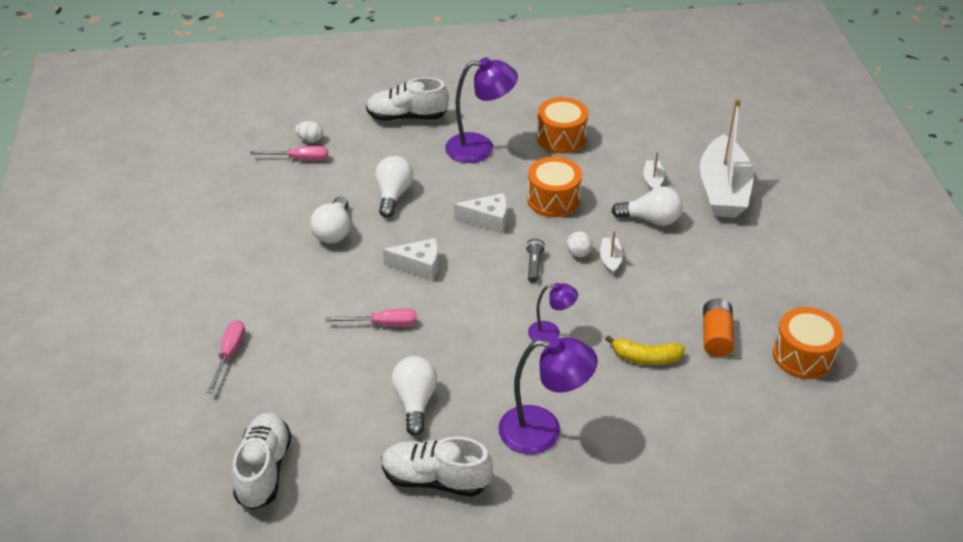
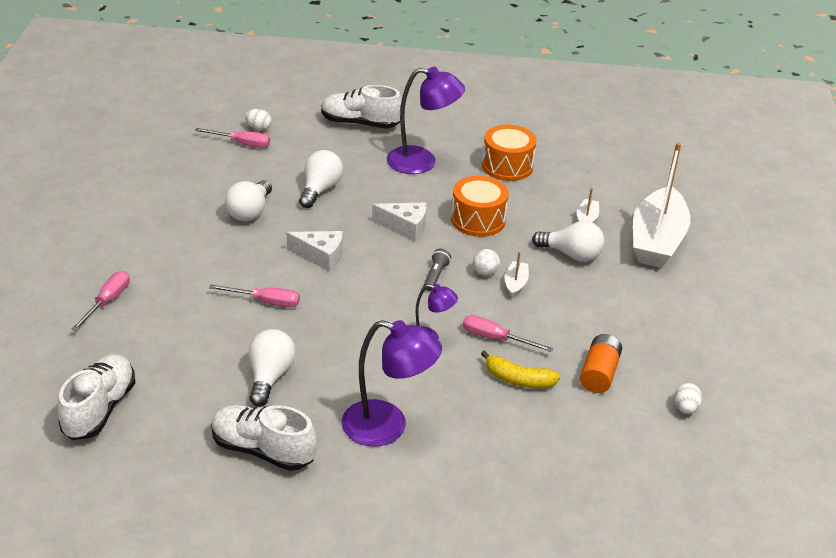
camera: 10 degrees right, 5 degrees down
orange drum [773,307,843,379] -> white egg [674,383,702,414]
none -> pink screwdriver [463,315,553,352]

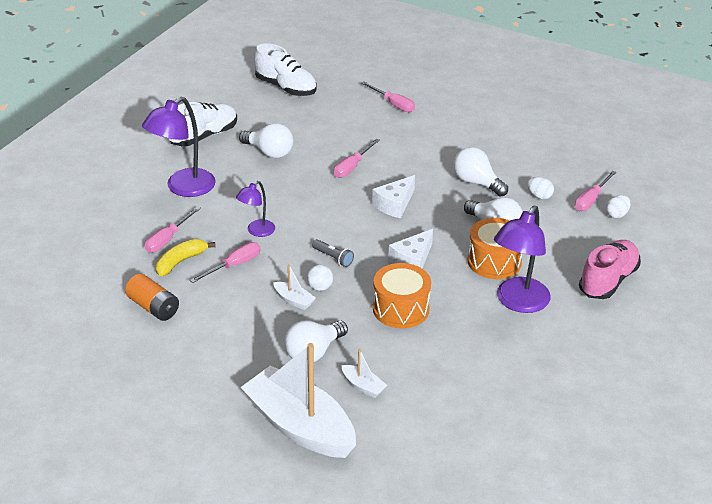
camera: 115 degrees right, 0 degrees up
white shoe [321,85,402,129] -> pink shoe [579,240,641,299]
orange drum [482,125,537,181] -> orange drum moved to [467,218,522,279]
white egg [674,383,702,414] -> white egg moved to [527,177,554,199]
none -> pink screwdriver [144,207,201,253]

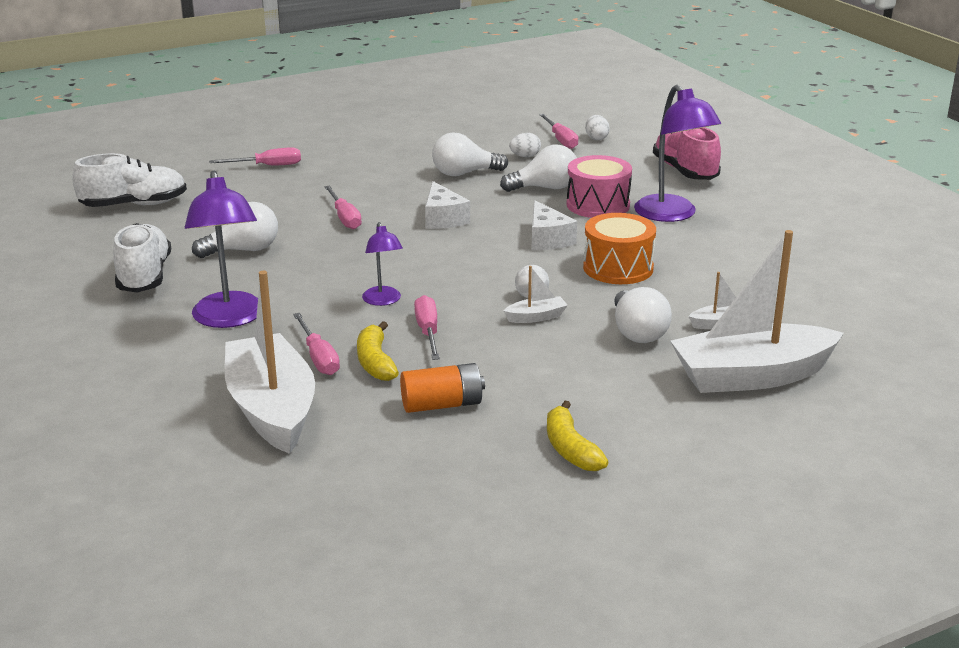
camera: 55 degrees left, 10 degrees down
grey flashlight [312,239,354,267] -> none
orange drum [467,218,522,279] -> pink drum [567,155,632,218]
none -> white boat [225,271,315,454]
none -> yellow banana [547,401,608,471]

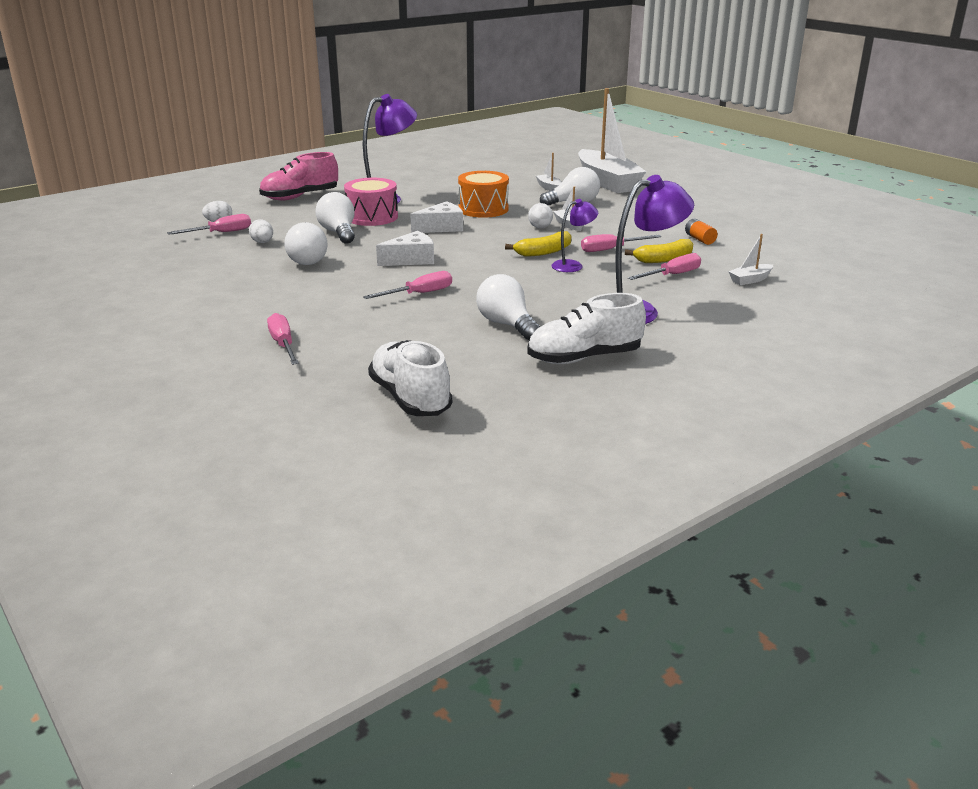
camera: 100 degrees left, 0 degrees up
white boat [225,271,315,454] -> white boat [728,234,773,285], size x0.40
orange battery [400,363,485,413] -> orange battery [685,219,718,245], size x0.65
yellow banana [547,401,608,471] -> yellow banana moved to [505,231,571,257]

